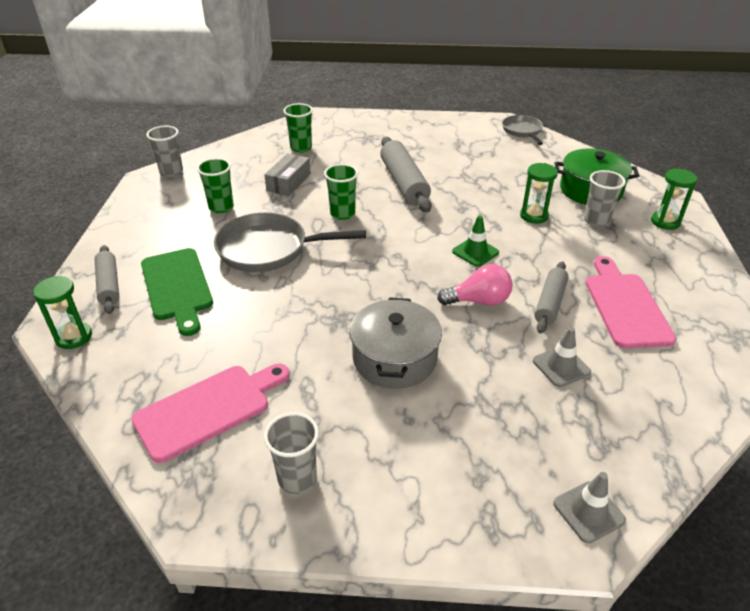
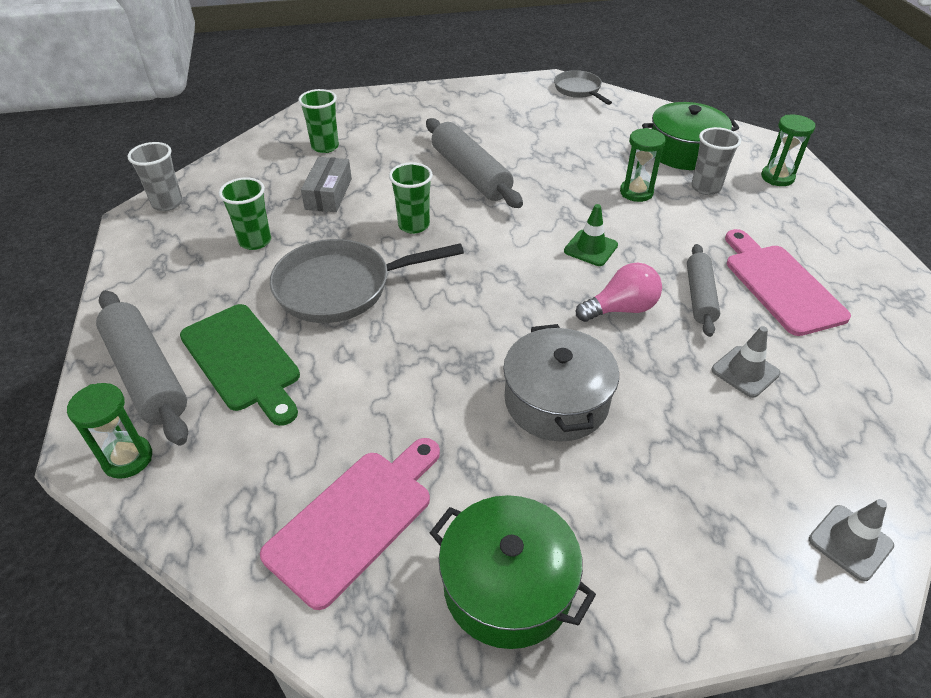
camera: 15 degrees left, 5 degrees up
grey rolling pin [95,245,119,314] -> grey rolling pin [96,290,188,445], size x1.60
grey cup [264,412,319,494] -> green pot [430,495,596,649]

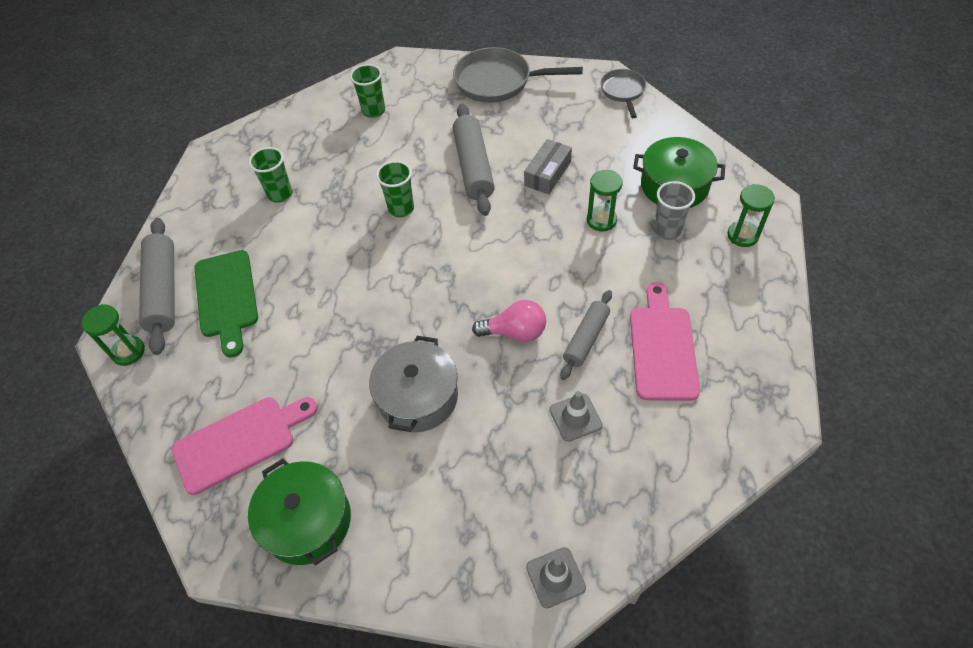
camera: 25 degrees right, 10 degrees up
grey cup [127,142,183,211] -> none
grey pan [270,239,464,323] -> grey pan moved to [453,47,583,103]
grey box [301,157,352,212] -> grey box moved to [524,139,572,194]
green traffic cone [564,204,618,266] -> none

